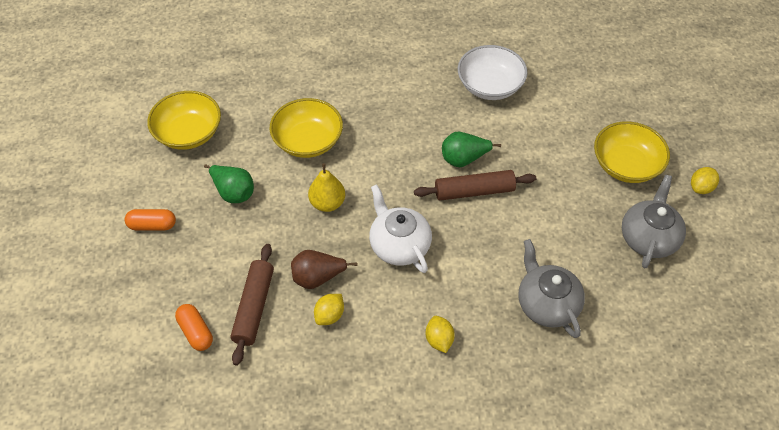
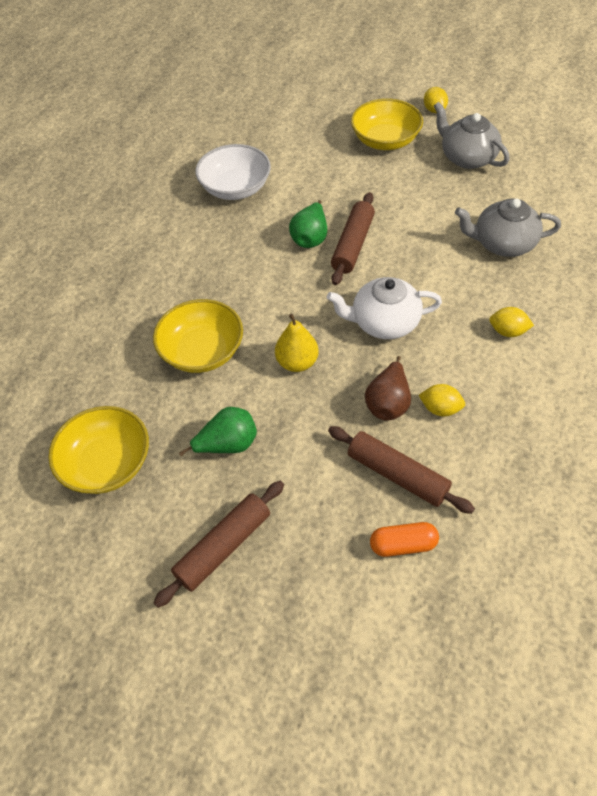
camera: 60 degrees left, 0 degrees up
orange capsule [125,209,176,230] -> brown rolling pin [153,481,284,608]
yellow lemon [314,294,344,325] -> yellow lemon turned 45 degrees counterclockwise [419,384,465,416]

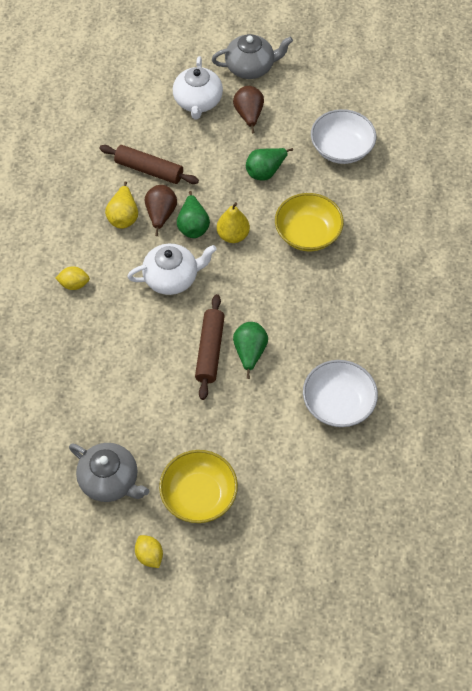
camera: 165 degrees right, 5 degrees up
yellow bowl [48,406,149,494] -> white bowl [311,109,376,164]
brown rolling pin [153,481,284,608] -> brown pear [233,86,264,133]
orange capsule [370,522,439,557] -> none
yellow lemon [419,384,465,416] -> yellow pear [105,182,138,229]
grey teapot [455,198,561,257] -> grey teapot moved to [212,34,293,79]
none -> white teapot [173,56,223,119]
none -> green pear [177,191,210,238]

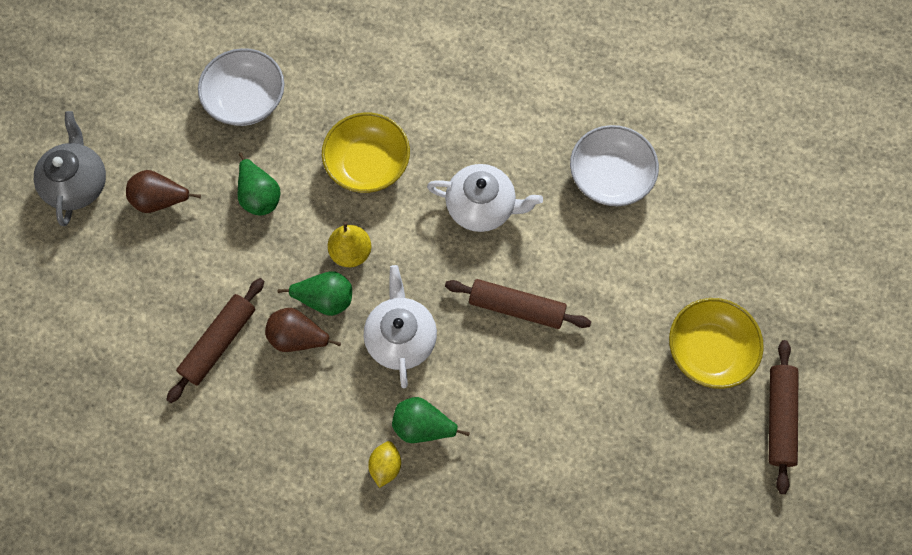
camera: 80 degrees left, 10 degrees up
grey teapot [69,443,149,502] -> none
yellow pear [105,182,138,229] -> none
yellow lemon [135,535,163,568] -> brown rolling pin [769,340,799,494]
white teapot [173,56,223,119] -> white teapot moved to [427,164,543,232]
green pear [233,322,268,379] -> green pear moved to [392,397,470,443]

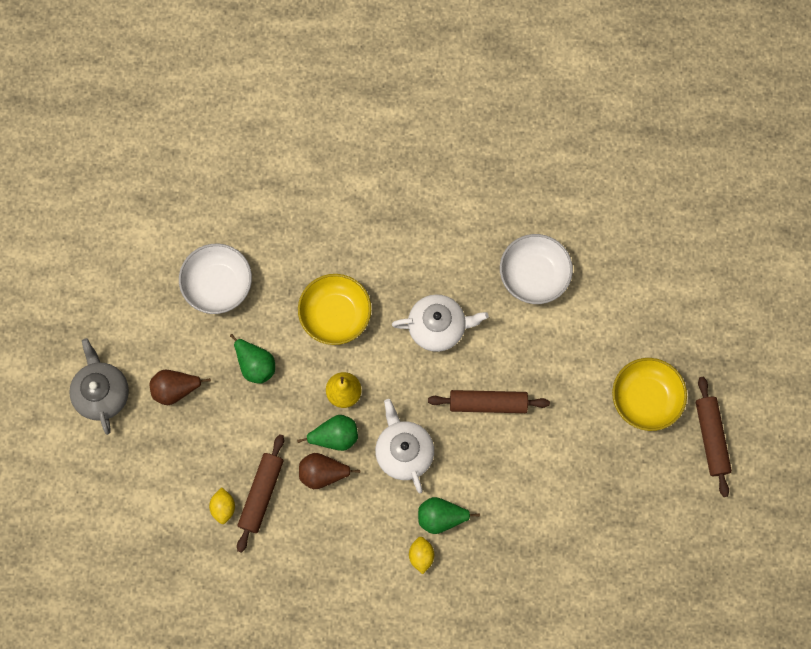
camera: 15 degrees left, 5 degrees up
none -> yellow lemon [209,487,235,524]

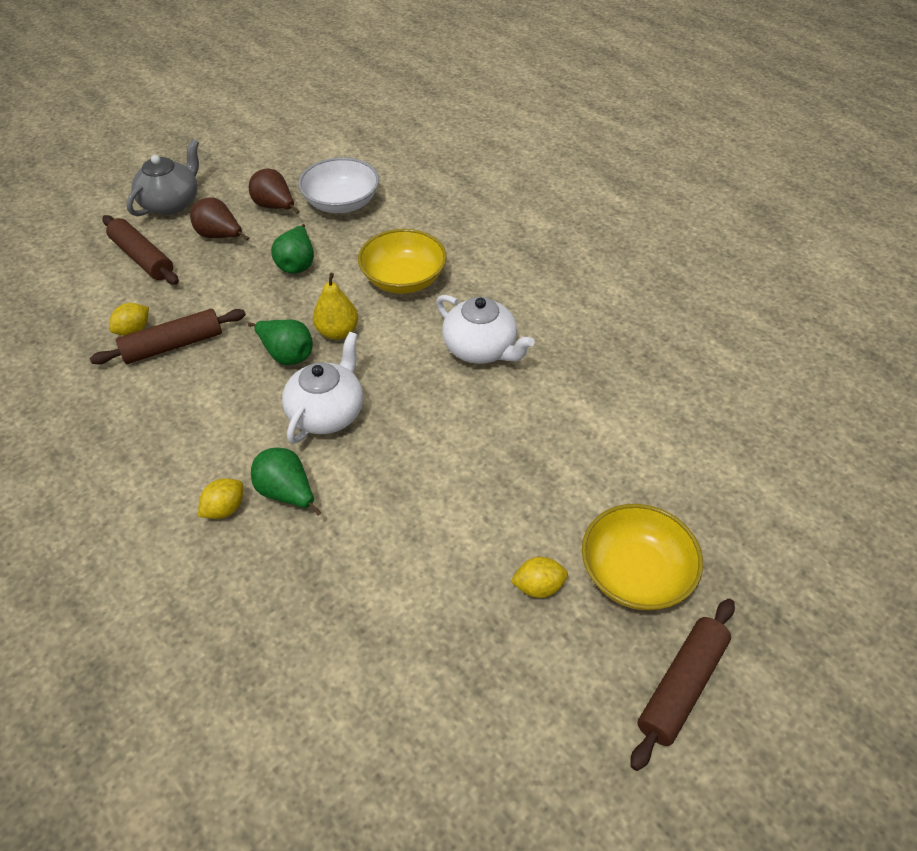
camera: 45 degrees right, 25 degrees down
brown pear [299,453,360,489] -> brown pear moved to [249,169,299,214]
brown rolling pin [428,390,550,413] -> brown rolling pin moved to [102,215,179,285]
white bowl [500,234,573,304] -> none
none -> yellow lemon [510,557,568,598]

